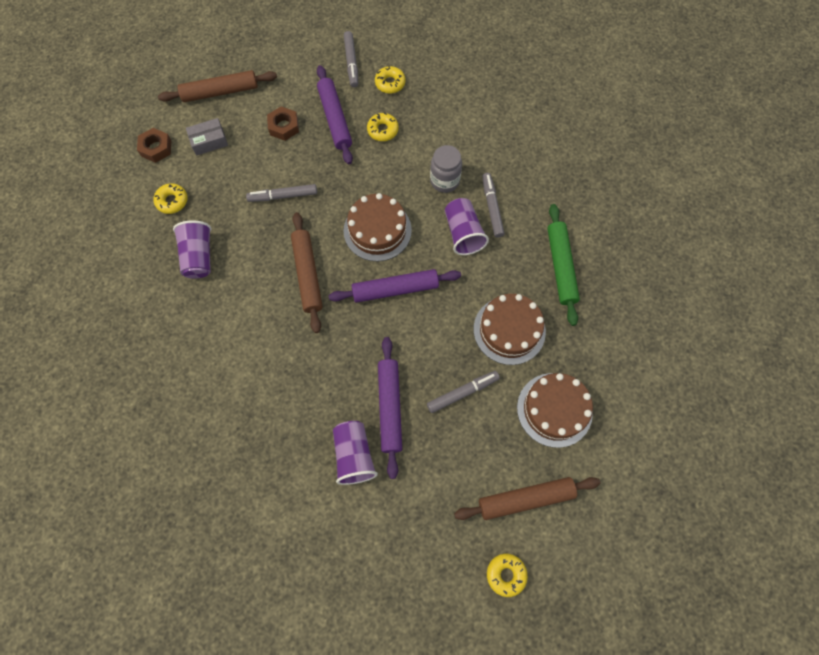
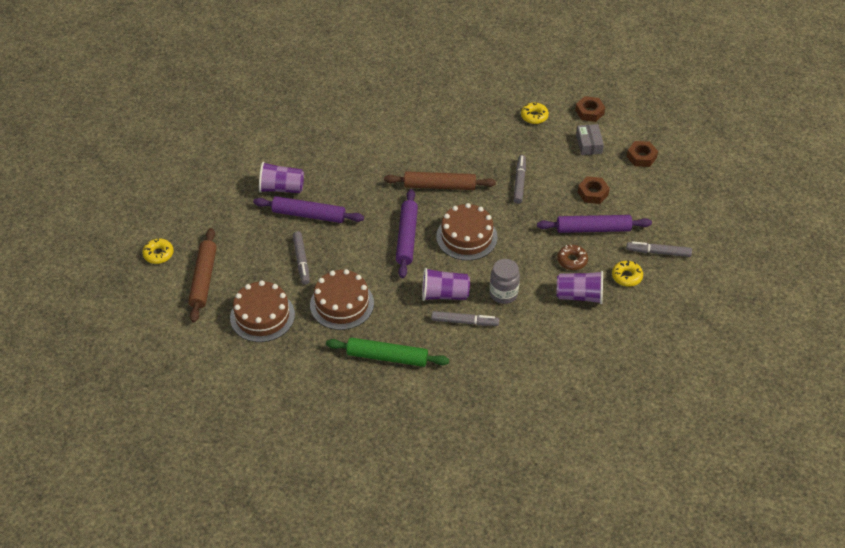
camera: 105 degrees right, 20 degrees down
brown rolling pin [158,70,277,102] -> brown nut [627,141,658,167]
purple cup [173,220,211,279] -> purple cup moved to [557,271,603,304]
yellow donut [367,112,399,141] -> brown donut [557,245,588,270]

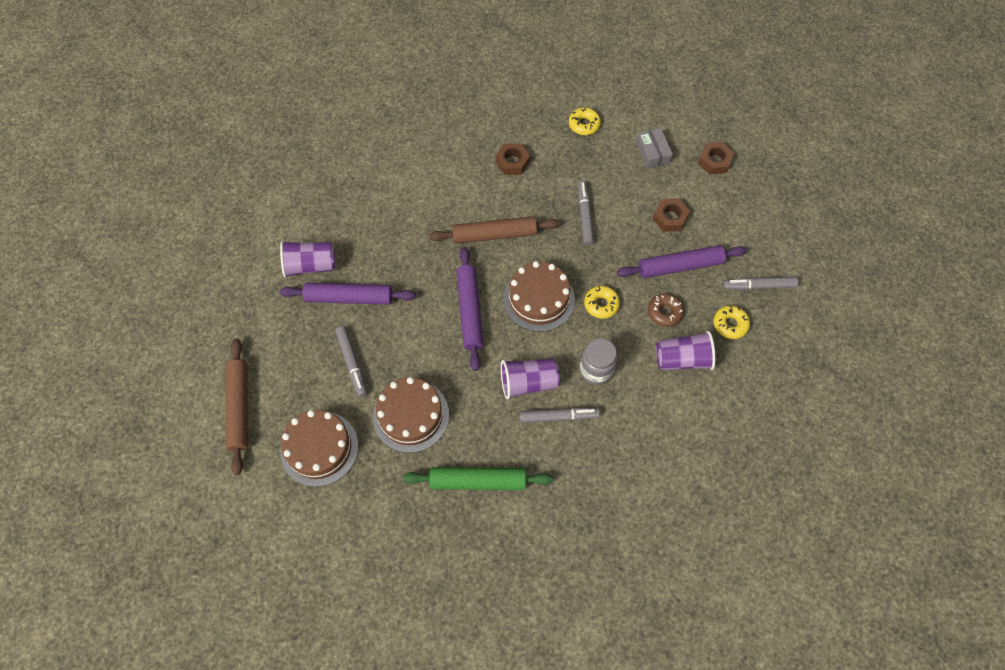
camera: 10 degrees left, 15 degrees up
yellow donut [142,238,174,264] -> yellow donut moved to [584,286,620,319]
brown nut [575,96,605,122] -> brown nut moved to [495,143,530,175]

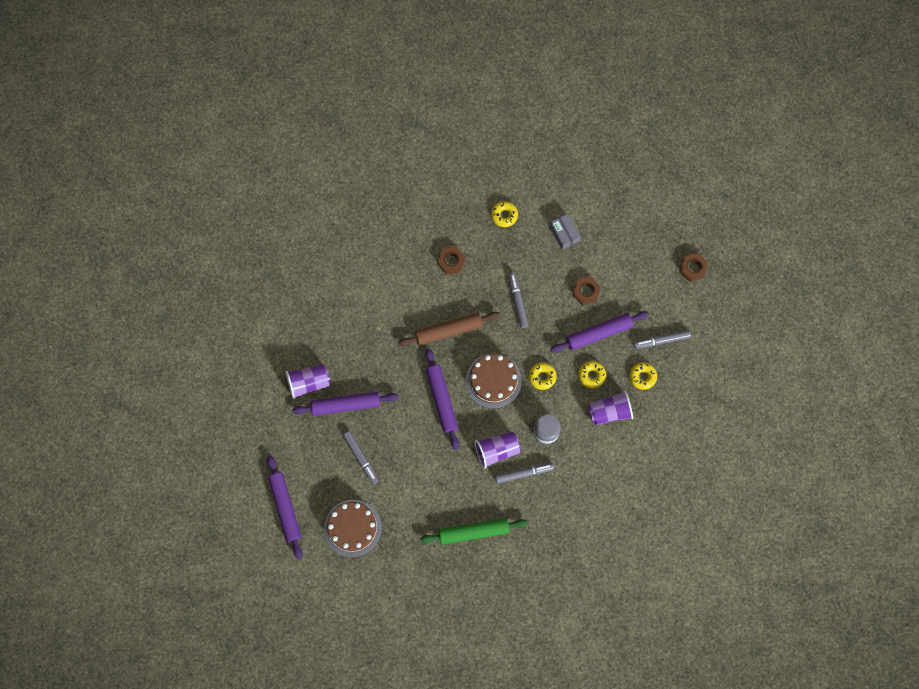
camera: 10 degrees left, 10 degrees up
brown rolling pin [226,338,248,475] -> purple rolling pin [267,456,302,559]
brown cake [373,377,449,453] -> none
brown donut [648,294,684,327] -> yellow donut [578,361,606,388]
brown nut [698,142,734,175] -> brown nut moved to [679,253,708,282]

